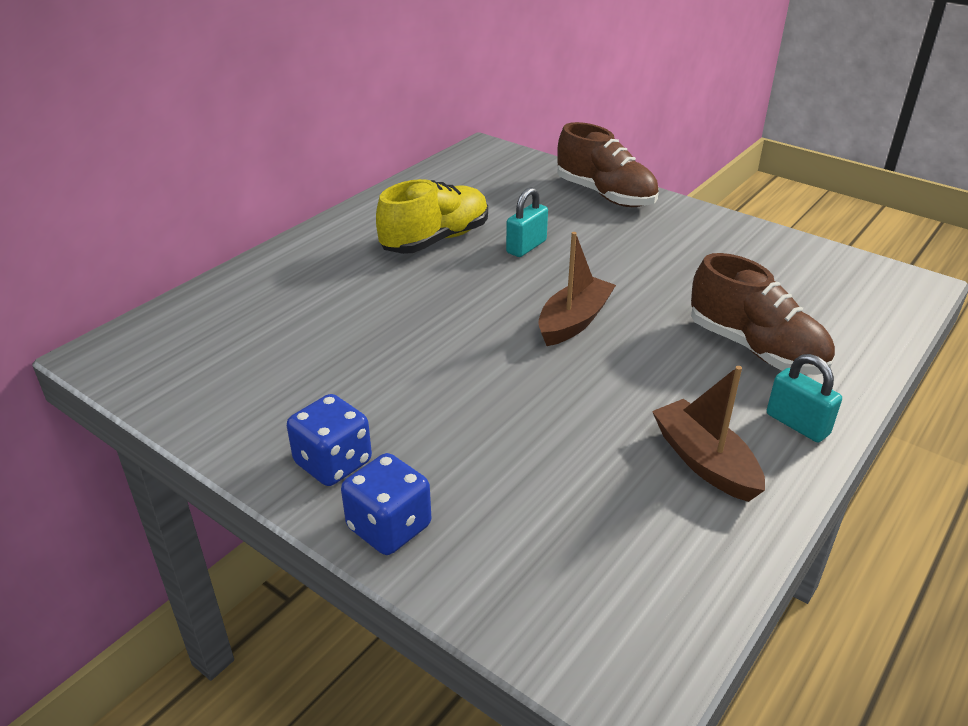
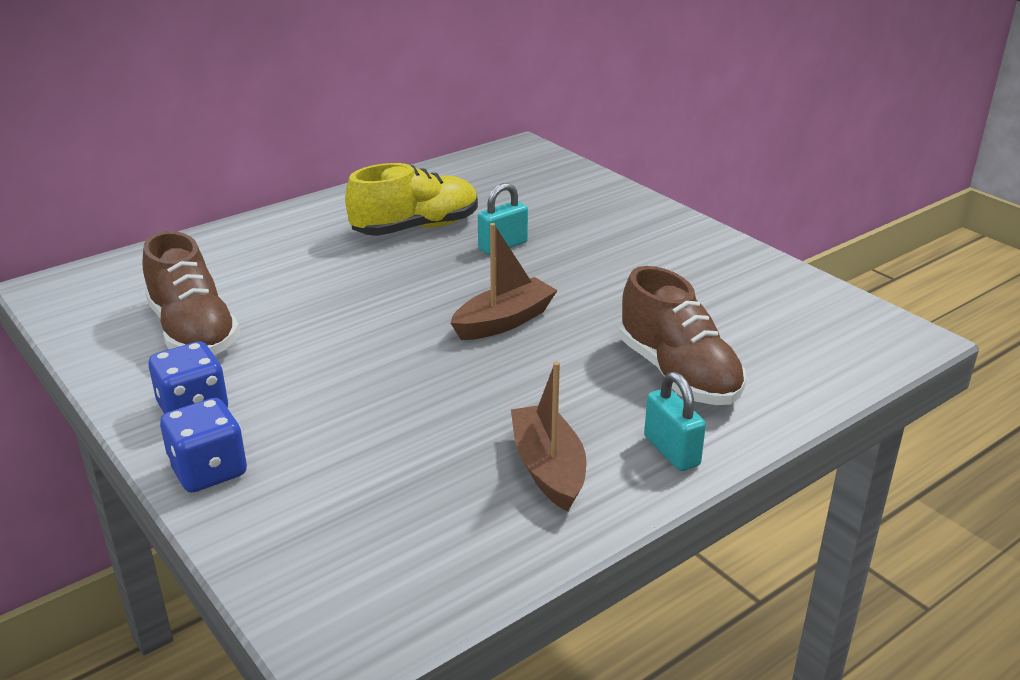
camera: 15 degrees right, 5 degrees down
brown shoe [557,122,659,207] -> brown shoe moved to [142,231,240,355]

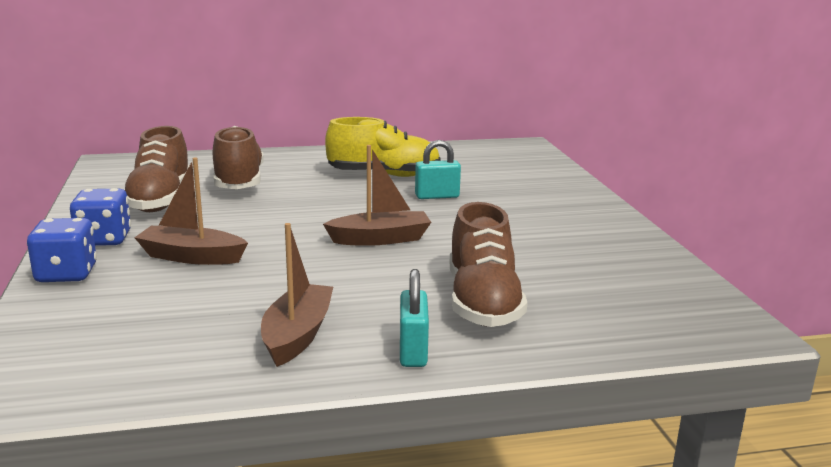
camera: 25 degrees right, 10 degrees down
none -> brown boat [134,157,248,265]
none -> brown shoe [212,126,264,189]

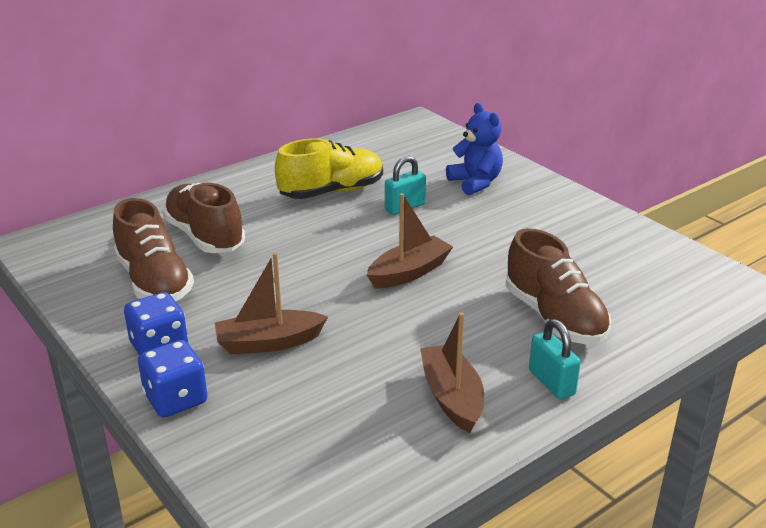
camera: 25 degrees left, 10 degrees up
none -> blue teddy bear [446,103,503,195]

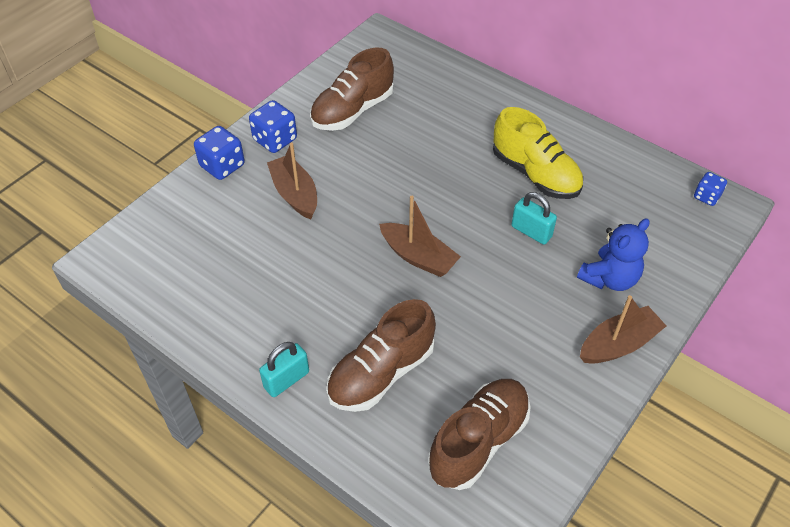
camera: 75 degrees right, 20 degrees up
brown shoe [162,183,245,253] -> brown shoe moved to [428,379,531,490]
brown boat [420,312,484,433] -> brown boat moved to [580,295,666,364]
none -> blue dice [694,172,727,206]

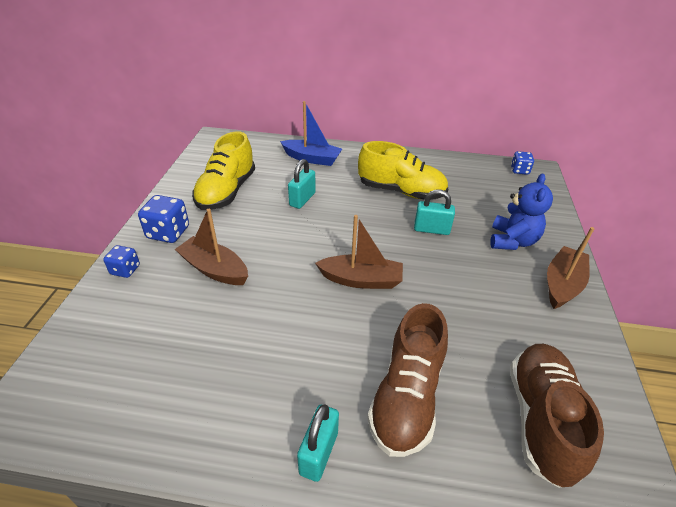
camera: 30 degrees left, 10 degrees down
blue dice [194,126,245,180] -> blue dice [103,245,140,278], size x0.62
brown shoe [310,47,394,131] -> yellow shoe [192,131,255,210]
none -> blue boat [280,101,342,166]
none -> turquoise padlock [288,159,316,209]

